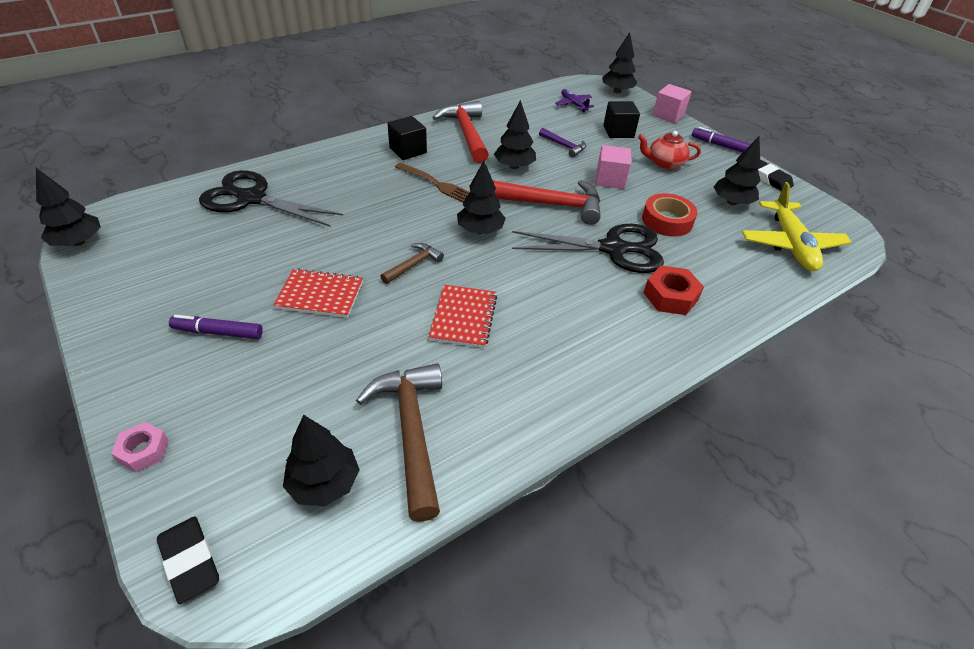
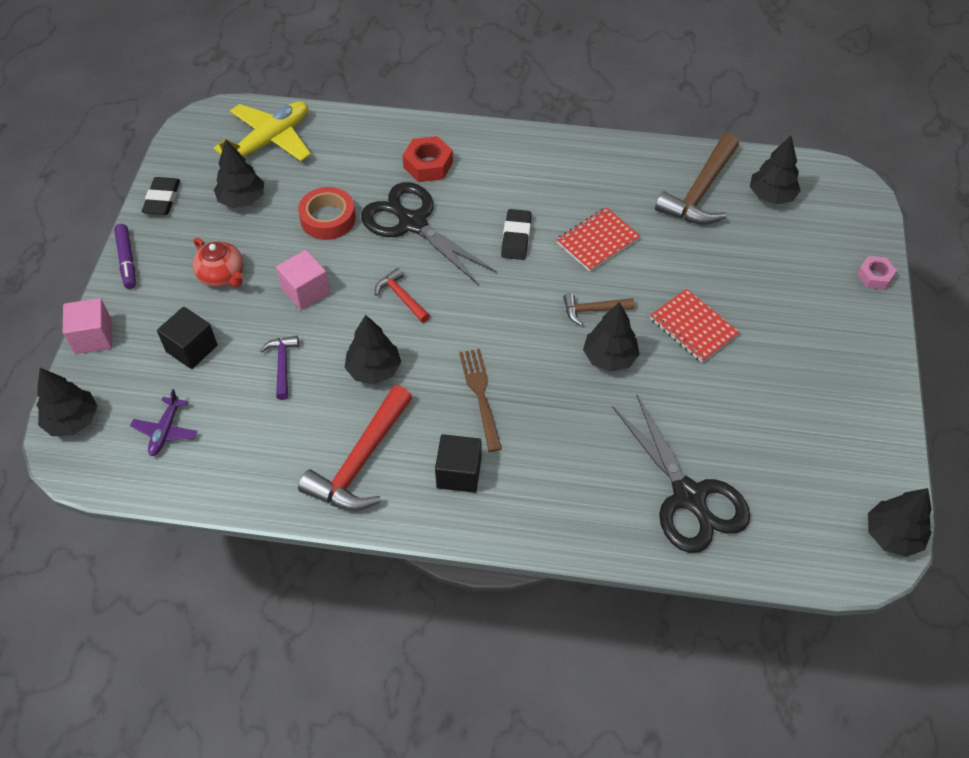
camera: 135 degrees left, 10 degrees up
black eraser [157,516,219,604] -> black eraser moved to [501,209,532,260]
purple marker [169,315,263,339] -> none
black tree [457,161,506,234] -> black tree moved to [583,302,640,372]
red hammer [493,180,601,225] -> red hammer [375,268,430,323], size x0.52

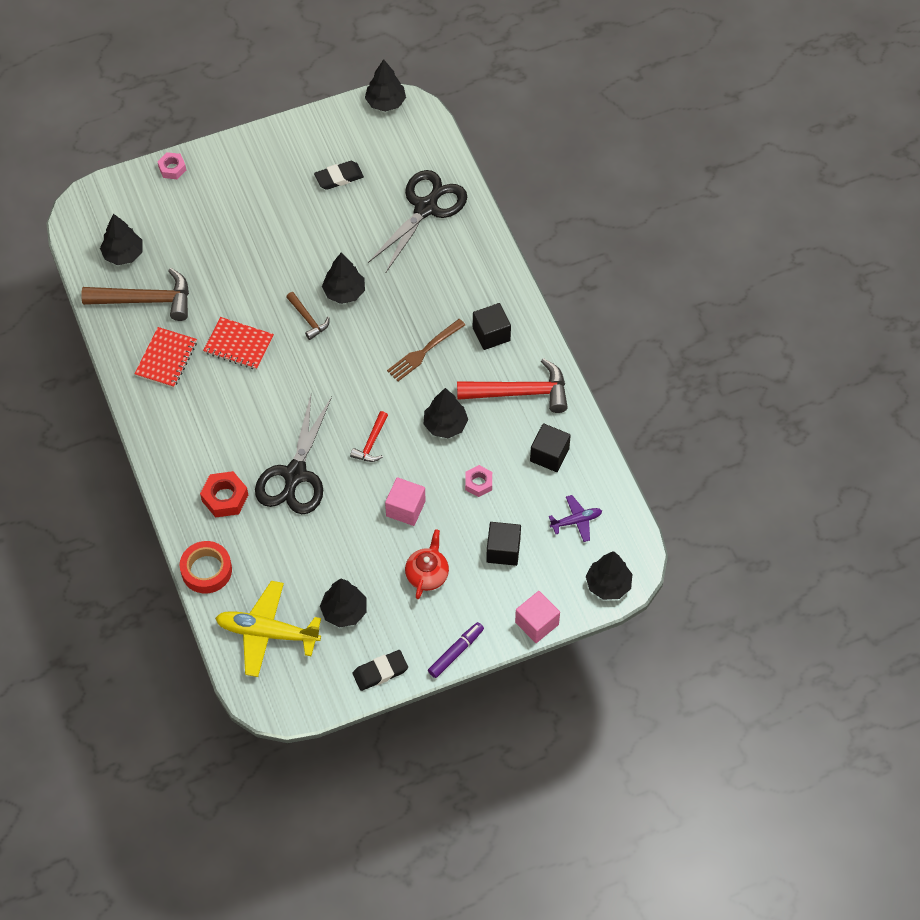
camera: 120 degrees left, 5 degrees up
purple hammer [260,336,299,400] -> pink nut [465,465,492,497]
red tape [298,187,356,240] -> red tape moved to [180,541,232,593]
black eraser [501,209,532,260] -> black eraser moved to [314,161,364,190]
red notebook [650,289,740,363] -> red notebook moved to [134,327,197,388]
none -> black cube [530,423,571,472]

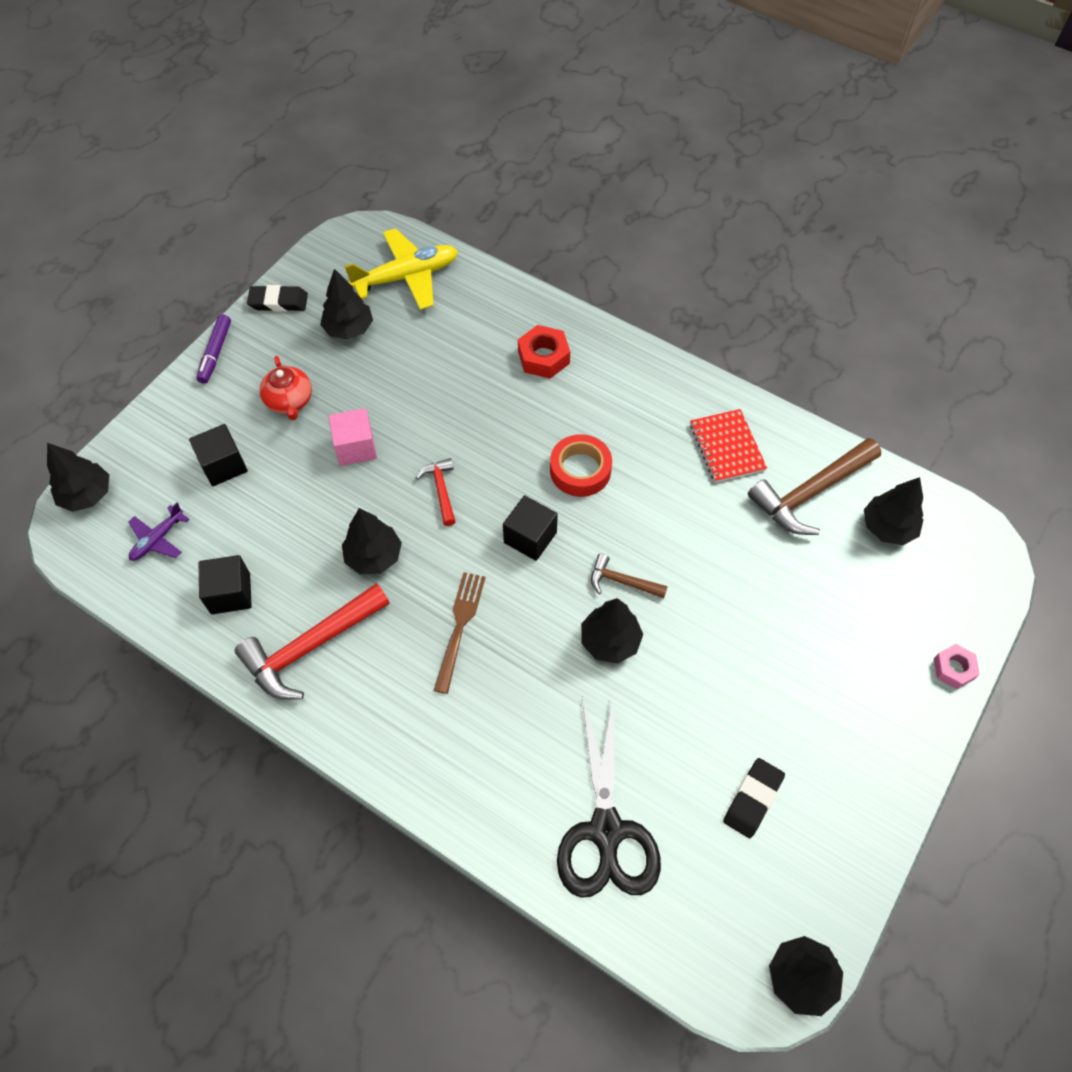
camera: 145 degrees right, 0 degrees up
red tape [180,541,232,593] -> red tape moved to [550,434,612,497]
red notebook [203,317,274,370] -> none
black scissors [255,395,332,514] -> none
black eraser [352,650,408,691] -> black eraser turned 60 degrees clockwise [247,285,308,312]
pink nut [465,465,492,497] -> none
black cube [473,303,511,350] -> black cube moved to [503,495,558,561]
pink cube [515,591,560,643] -> none

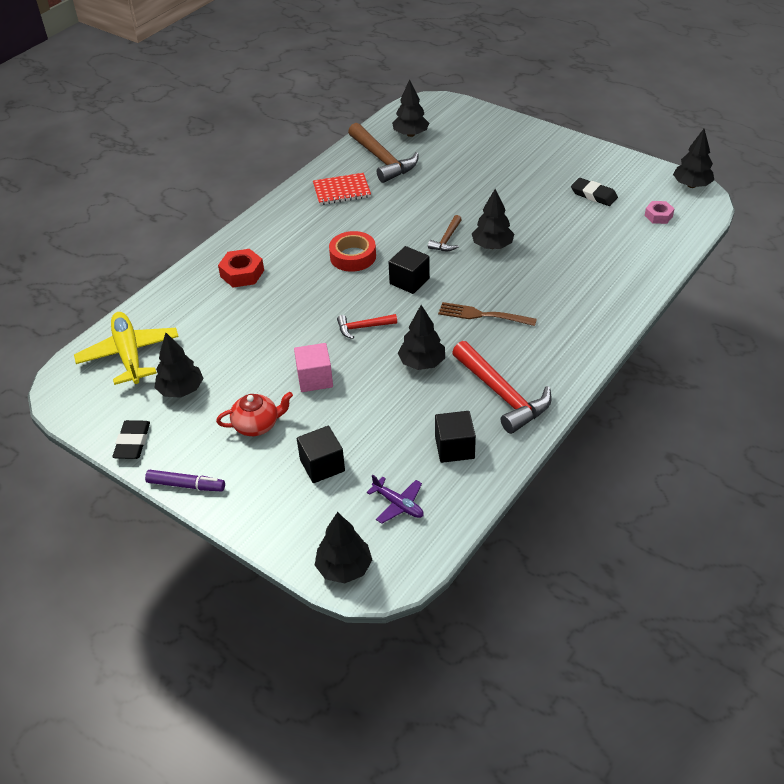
camera: 85 degrees left, 15 degrees down
black scissors [557,697,661,898] -> none
pink nut [934,644,980,689] -> pink nut moved to [645,201,674,224]

